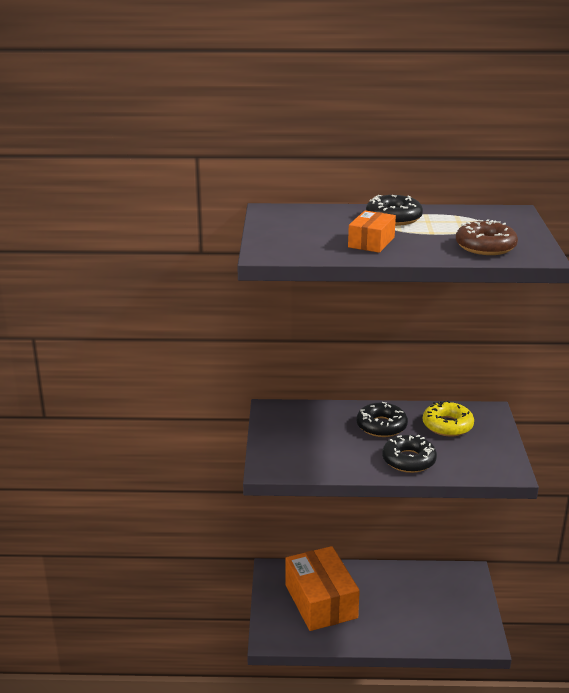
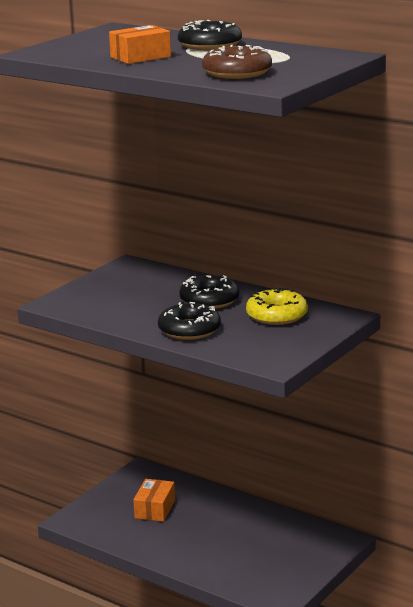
camera: 35 degrees right, 5 degrees down
orange box [285,546,360,631] -> orange box [133,479,175,522], size x0.51

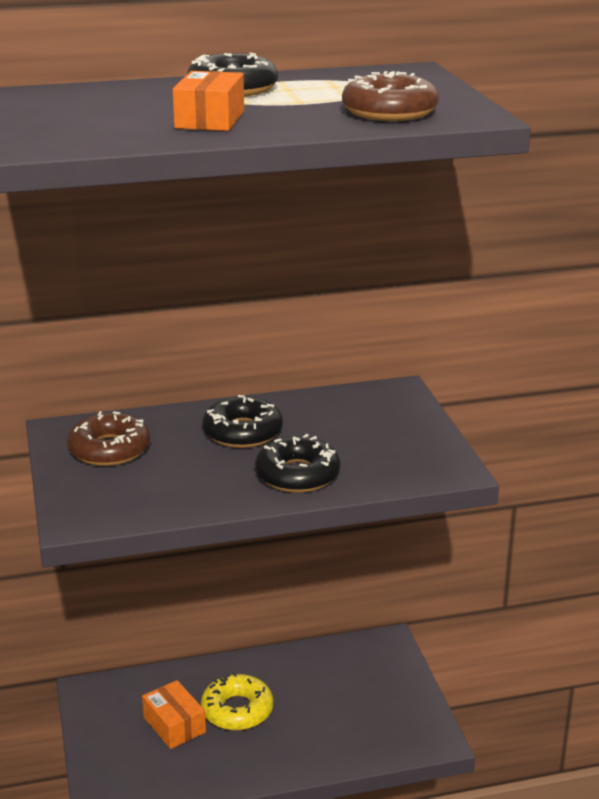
camera: 50 degrees left, 5 degrees up
yellow donut [246,287,308,325] -> yellow donut moved to [201,672,273,730]
none -> brown donut [67,411,150,466]

